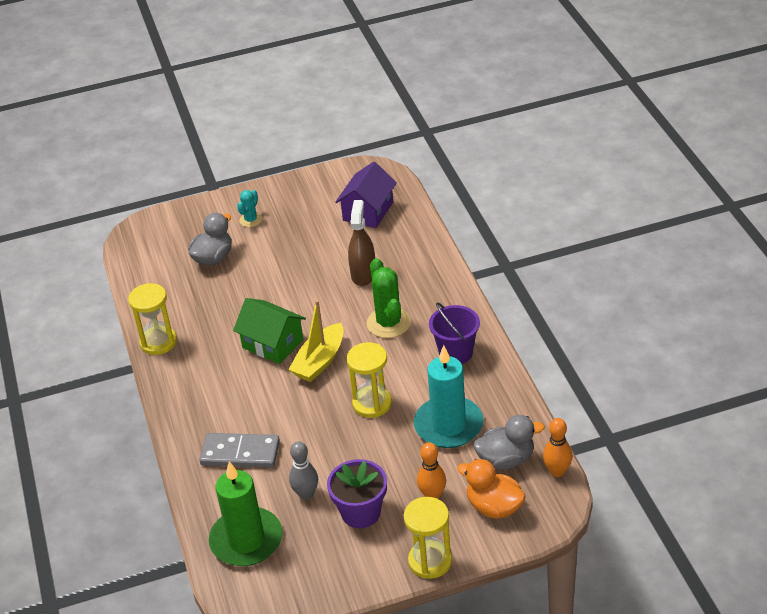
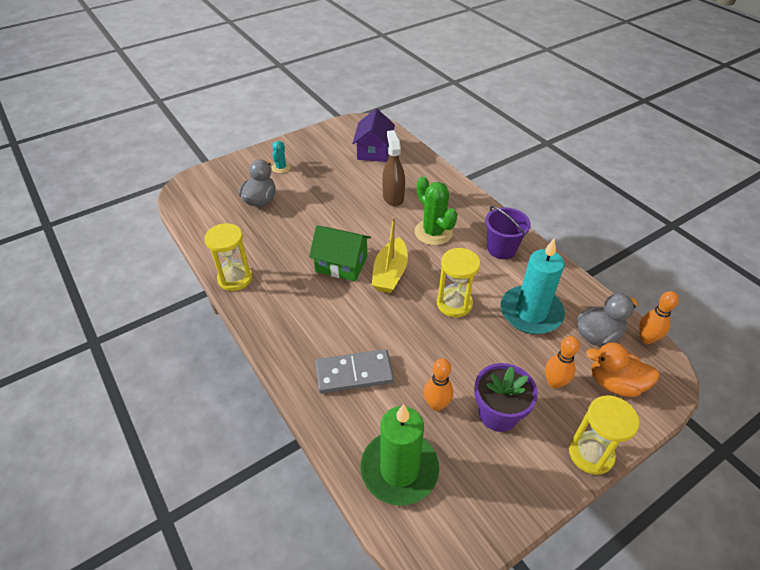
camera: 20 degrees left, 5 degrees up
grey bowling pin [289,441,318,500] -> orange bowling pin [424,358,453,411]

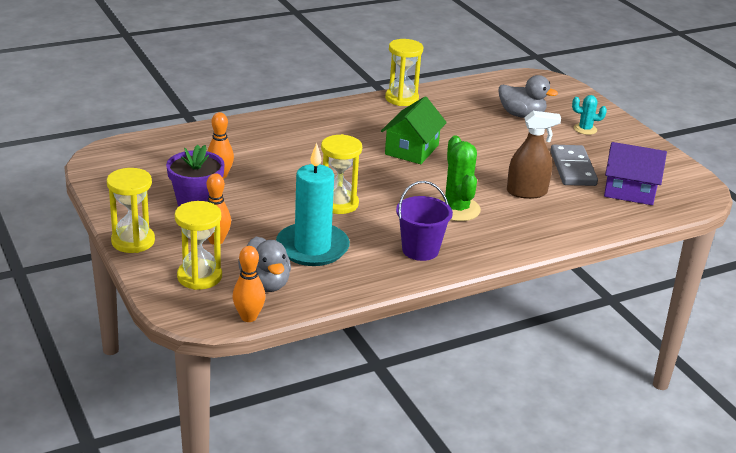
camera: 95 degrees right, 15 degrees down
grey domino [315,349,394,394] -> grey domino moved to [550,145,598,186]
green candle [361,404,439,505] -> none
yellow boat [372,216,408,293] -> none
green cactus [415,176,458,245] -> green cactus turned 75 degrees counterclockwise [439,136,481,221]
orange duck [586,342,660,397] -> yellow hourglass [175,201,222,290]

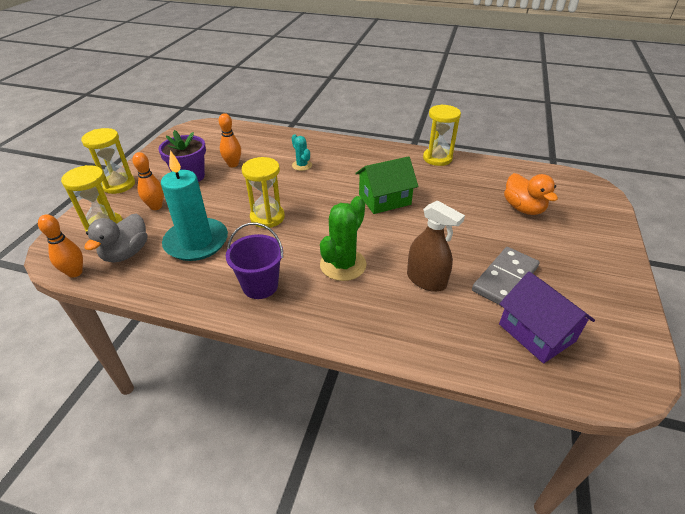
camera: 45 degrees right, 10 degrees up
grey duck [498,75,558,118] -> orange duck [504,173,558,215]
turquoise cactus [572,95,607,135] -> turquoise cactus moved to [292,134,312,171]

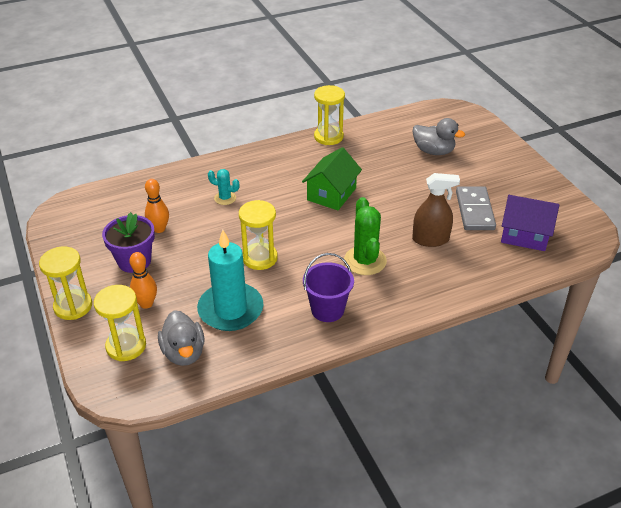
camera: 40 degrees left, 0 degrees up
orange bowling pin [38,214,83,278] -> none
orange duck [504,173,558,215] -> grey duck [413,118,465,155]

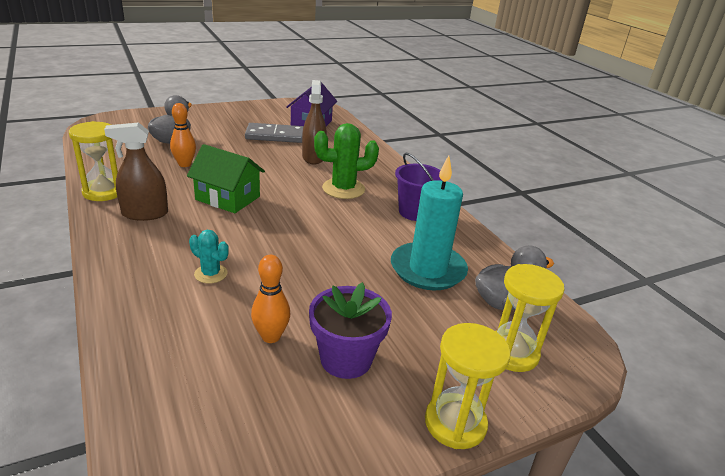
camera: 95 degrees left, 10 degrees down
orange bowling pin [129,252,157,309] -> orange bowling pin moved to [170,103,196,167]
turquoise cactus [208,169,239,205] -> turquoise cactus turned 75 degrees counterclockwise [189,230,229,284]
yellow hourglass [239,200,278,270] -> none
none -> brown spray bottle [104,122,168,221]

